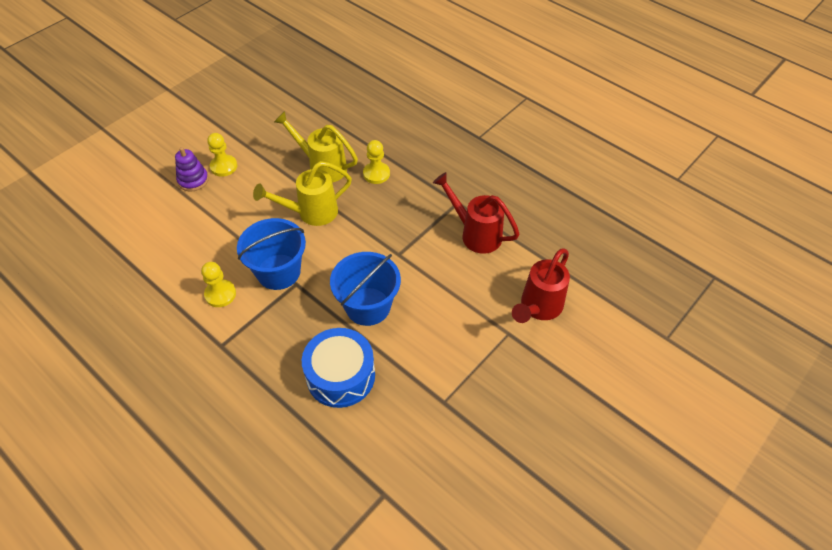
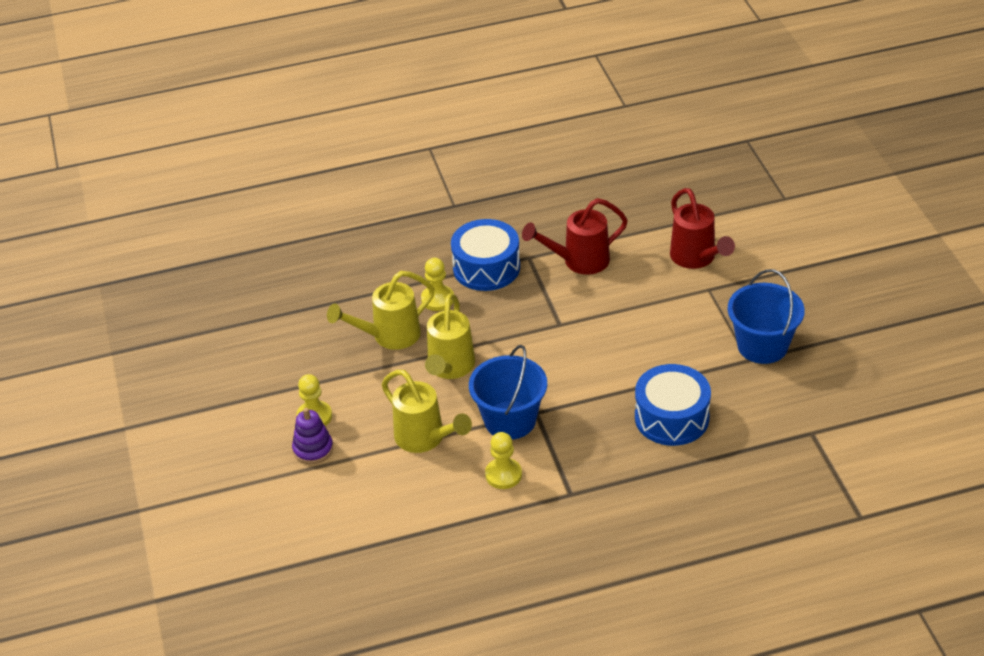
camera: 55 degrees left, 10 degrees down
blue bucket [330,252,401,326] -> blue bucket moved to [728,269,805,364]
none -> yellow watering can [382,370,472,453]
none -> blue drum [451,219,520,291]

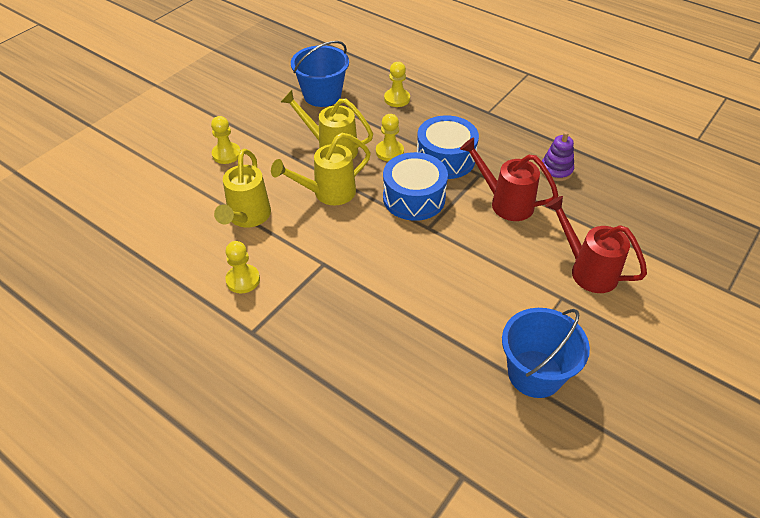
camera: 50 degrees right, 5 degrees up
purple stacking toy [292,408,333,464] -> purple stacking toy moved to [540,132,574,181]
blue bucket [469,345,547,440] -> blue bucket moved to [291,41,349,107]
blue drum [635,364,711,446] -> blue drum moved to [383,152,448,221]
red watering can [670,188,735,269] -> red watering can turned 105 degrees clockwise [545,196,647,293]
none -> yellow pawn [384,62,410,107]

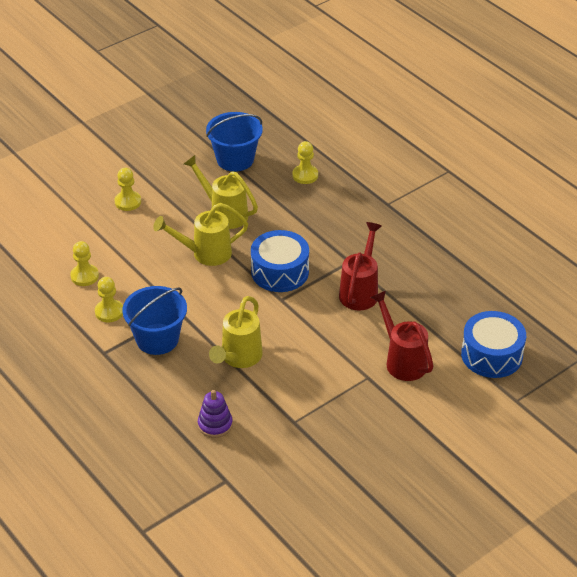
camera: 15 degrees right, 5 degrees down
yellow watering can [214,149,271,228] -> yellow watering can moved to [209,296,263,368]
yellow pawn [376,114,404,161] -> yellow pawn moved to [70,241,99,286]
blue drum [417,115,479,179] -> blue drum moved to [461,311,526,378]
red watering can [460,137,558,221] -> red watering can turned 60 degrees clockwise [339,222,382,310]
blue bucket [502,308,590,398] -> blue bucket moved to [122,286,187,355]
purple stacking toy [540,132,574,181] -> purple stacking toy moved to [198,390,233,438]

